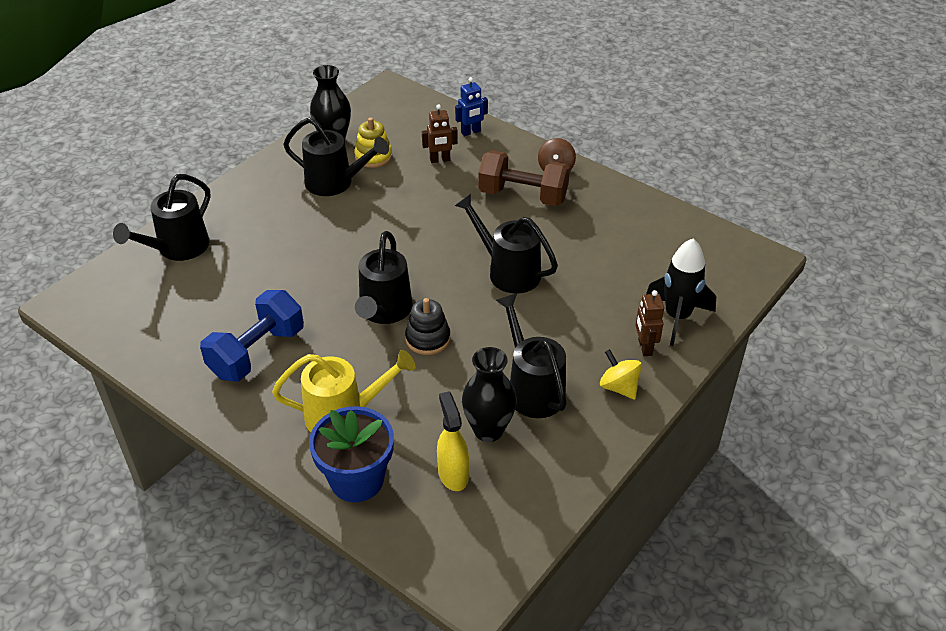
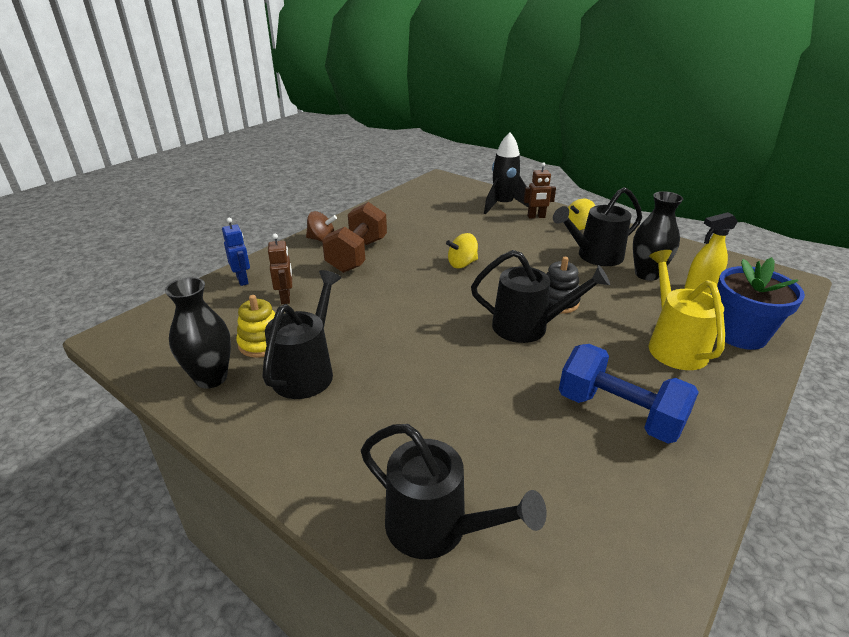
camera: 90 degrees left, 10 degrees down
black watering can [455,193,558,294] -> yellow spinning top [446,233,478,268]

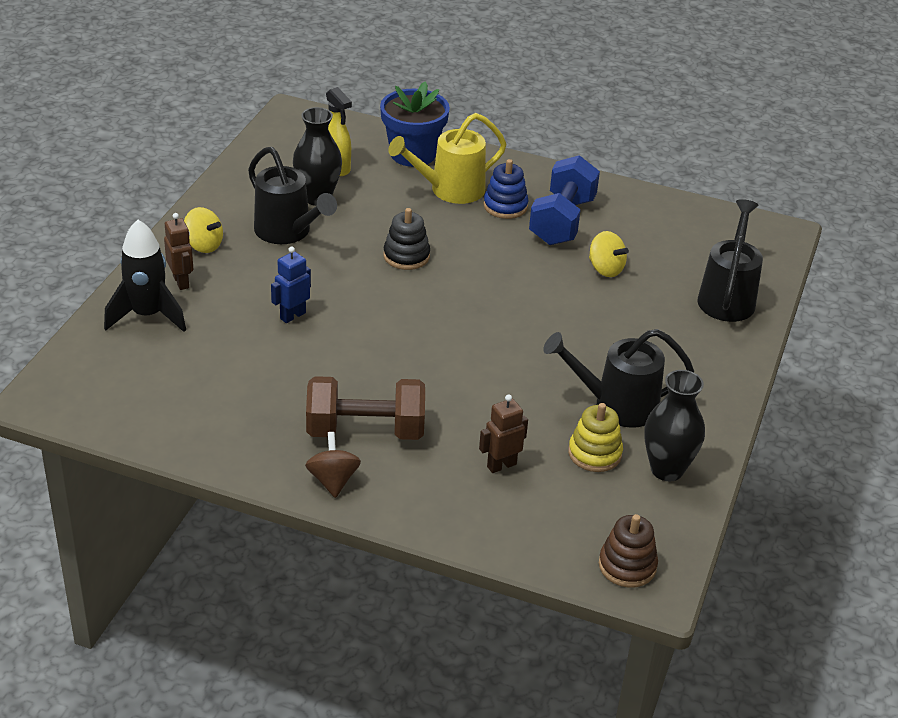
camera: 110 degrees left, 5 degrees up
blue robot [222,218,250,286] -> blue robot moved to [271,246,311,323]
yellow spinning top [446,233,478,268] -> yellow spinning top moved to [589,231,629,277]
black watering can [471,250,610,343] -> none
none -> blue stacking toy [484,159,529,219]
none -> brown stacking toy [599,514,658,588]

